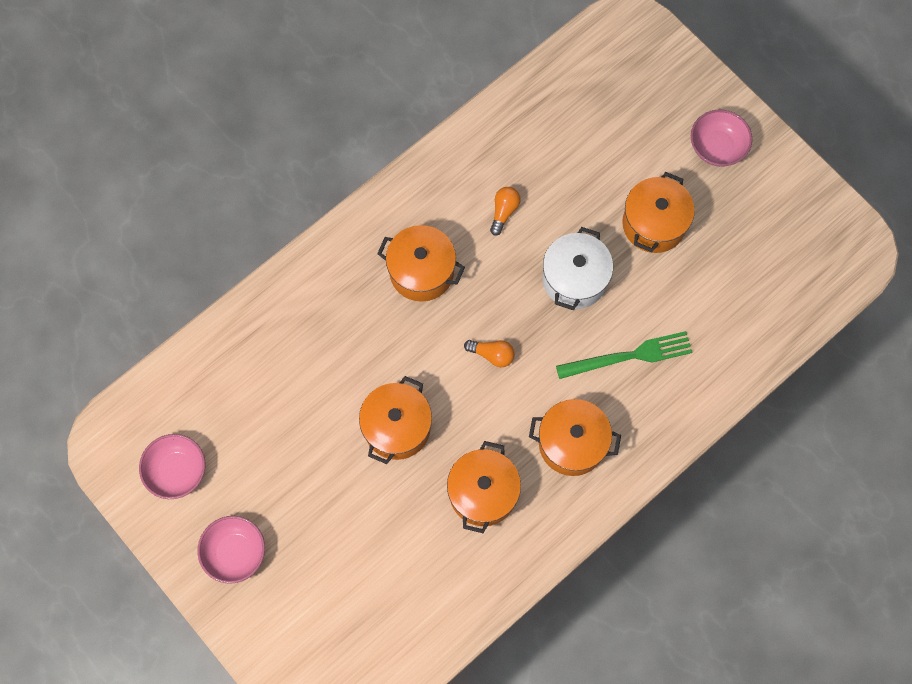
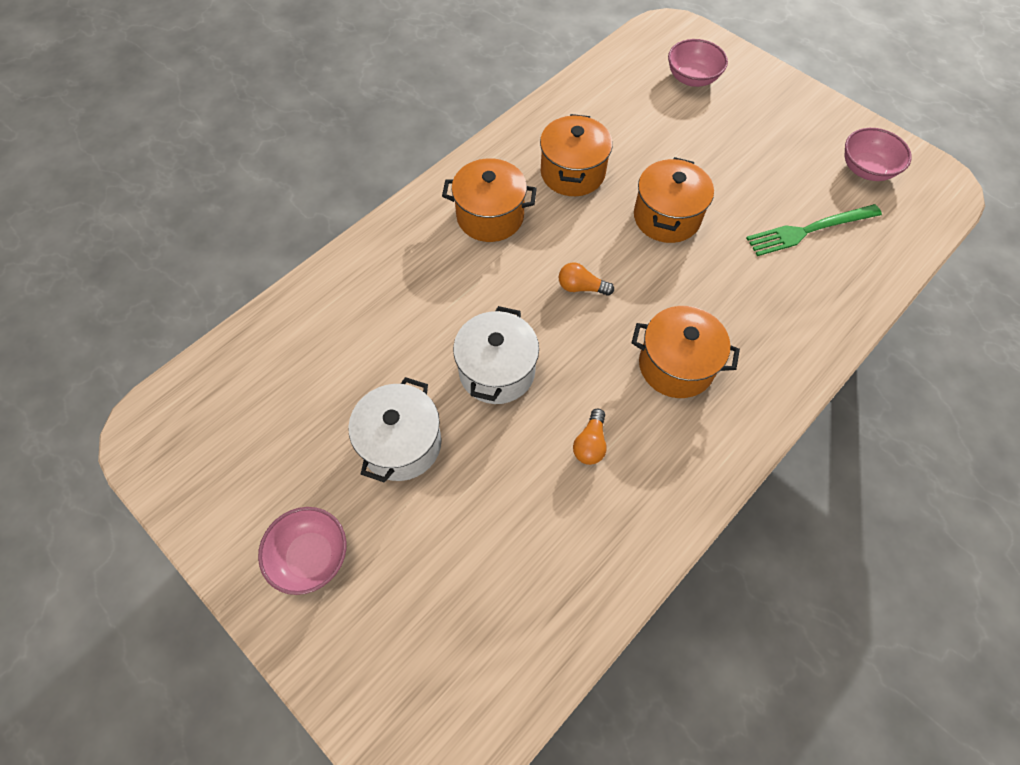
camera: 175 degrees right, 10 degrees down
pink bowl [197,516,265,584] -> pink bowl moved to [668,39,728,87]
green fork [556,331,693,379] -> green fork moved to [746,204,882,256]
orange pot [622,172,695,253] -> white pot [348,377,441,483]

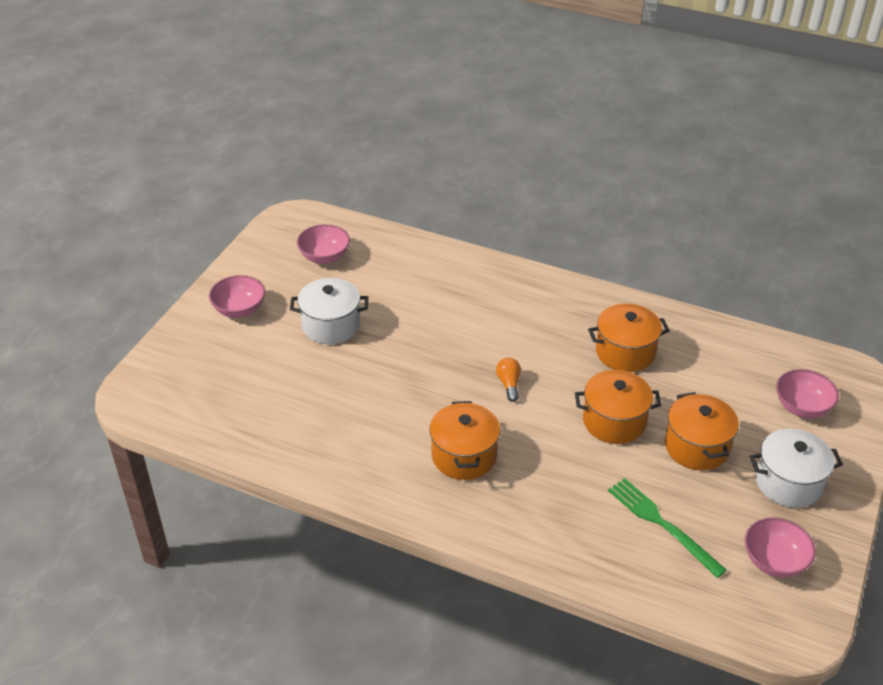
camera: 70 degrees right, 20 degrees down
orange pot [442,158,537,242] -> orange pot moved to [665,392,739,471]
white pot [453,306,539,404] -> white pot moved to [750,429,843,508]
orange light bulb [573,409,607,465] -> none
none -> pink bowl [297,224,350,264]

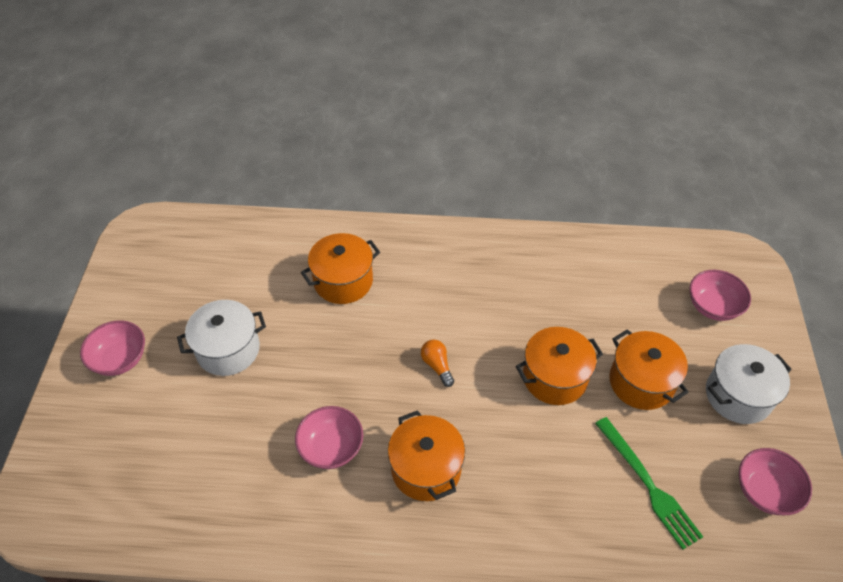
camera: 20 degrees left, 10 degrees up
pink bowl [297,224,350,264] -> pink bowl moved to [295,406,363,469]
orange pot [588,304,670,372] -> orange pot moved to [301,233,380,304]
green fork [608,478,727,578] -> green fork turned 150 degrees counterclockwise [595,417,703,550]

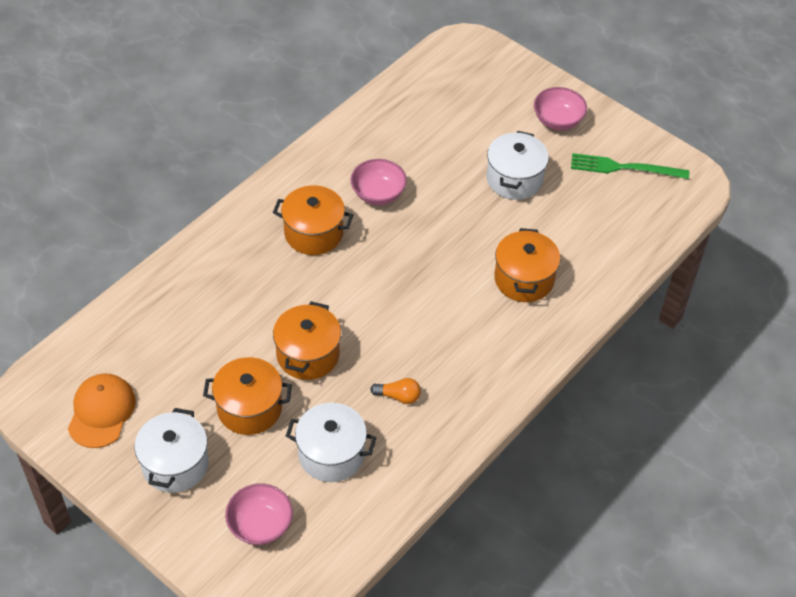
camera: 125 degrees right, 0 degrees up
orange light bulb [421,340,454,387] -> orange light bulb moved to [370,378,421,404]
green fork [595,417,703,550] -> green fork moved to [571,153,689,179]
pink bowl [739,448,812,515] -> orange cap [68,374,136,448]
none -> white pot [286,403,376,482]

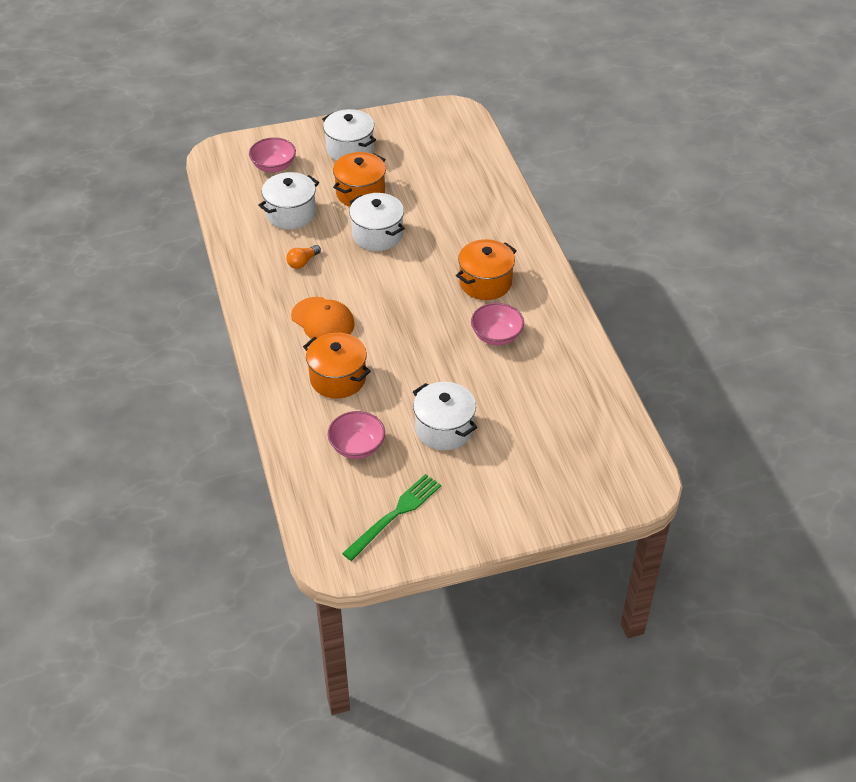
camera: 125 degrees right, 5 degrees down
orange cap [68,374,136,448] -> orange cap moved to [291,297,355,339]
orange pot [273,301,341,380] -> white pot [349,193,405,251]
pink bowl [534,87,587,130] -> pink bowl moved to [328,411,385,459]

